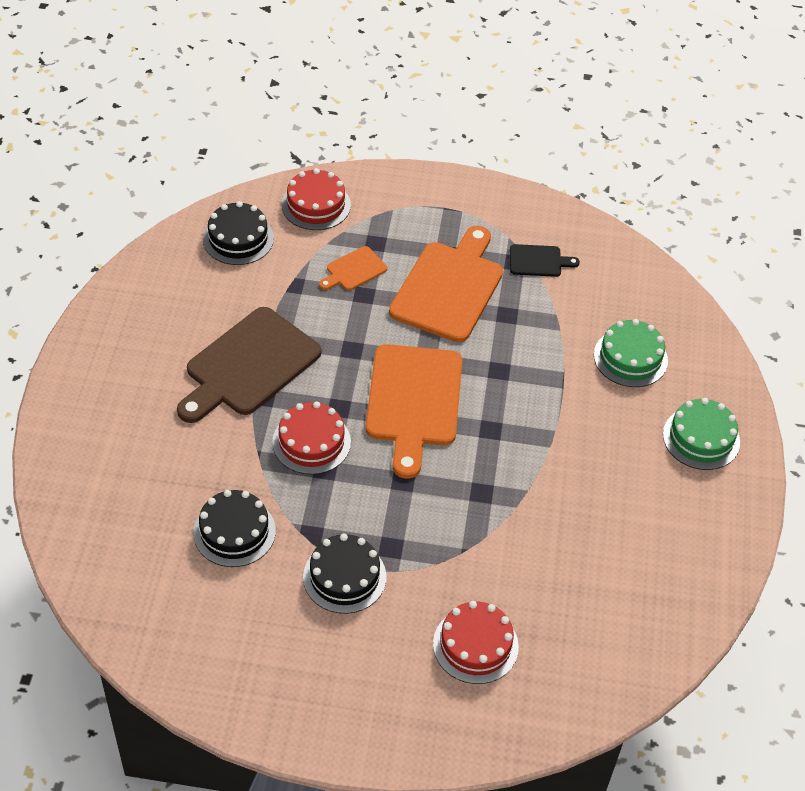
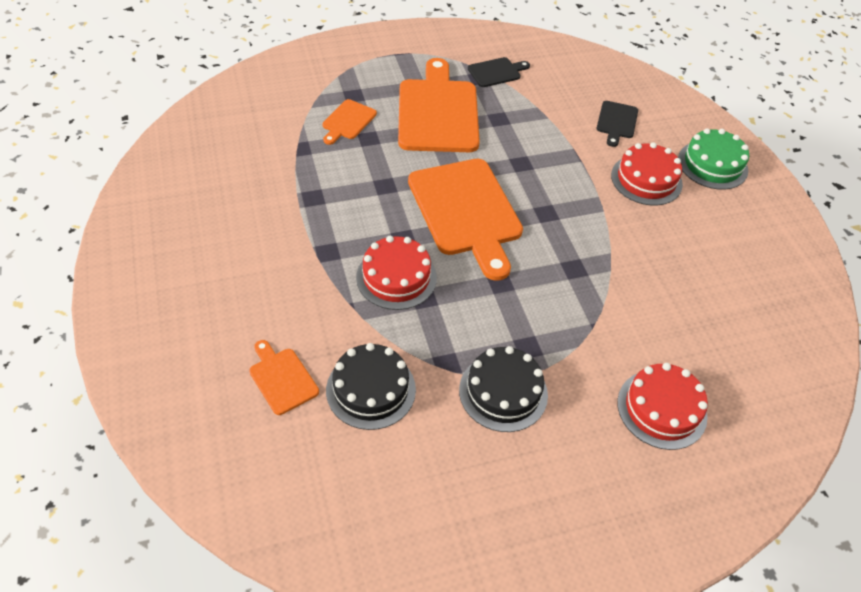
camera: 25 degrees left, 0 degrees up
brown cutting board [177,307,321,423] -> none
black cake [203,201,274,265] -> none
red cake [282,168,351,230] -> red cake moved to [611,142,683,206]
green cake [594,319,668,387] -> black cutting board [597,101,638,147]
none -> orange cutting board [249,340,319,415]

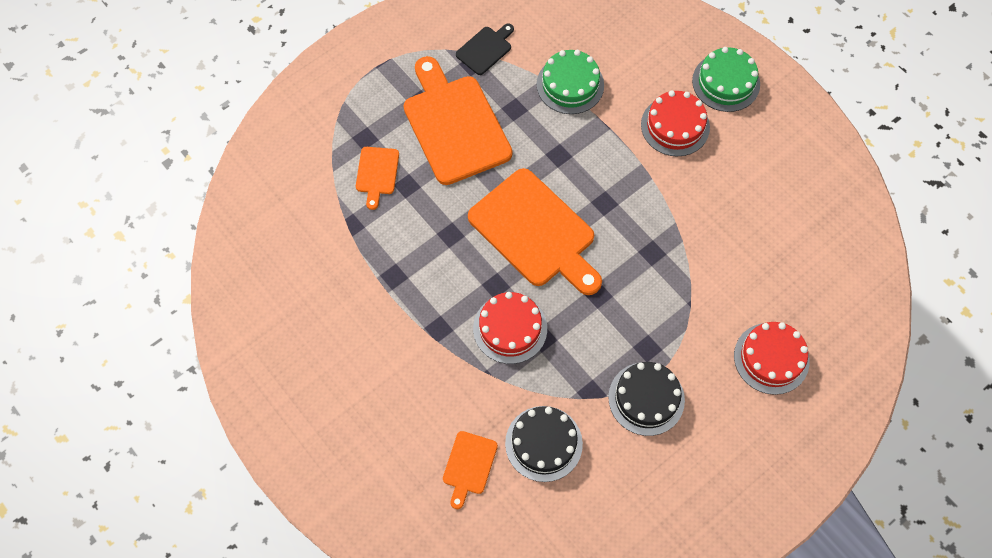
camera: 20 degrees left, 15 degrees up
orange cutting board [249,340,319,415] -> orange cutting board turned 105 degrees counterclockwise [443,431,498,509]
black cutting board [597,101,638,147] -> none
none -> green cake [537,50,604,114]

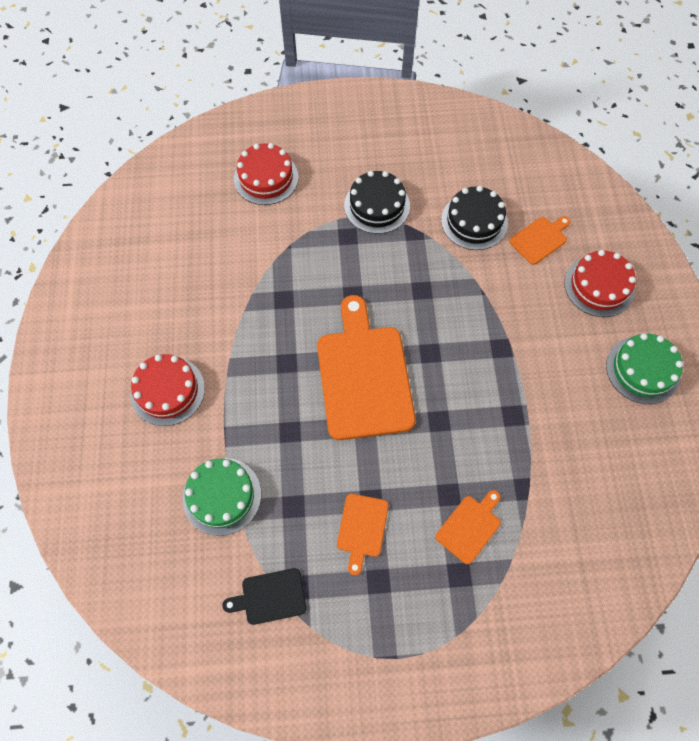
camera: 145 degrees left, 0 degrees up
orange cutting board [404,56,513,185] -> orange cutting board [337,494,389,575], size x0.47
red cake [473,292,547,364] -> red cake moved to [564,250,636,317]
green cake [692,47,760,112] -> green cake moved to [606,333,683,404]

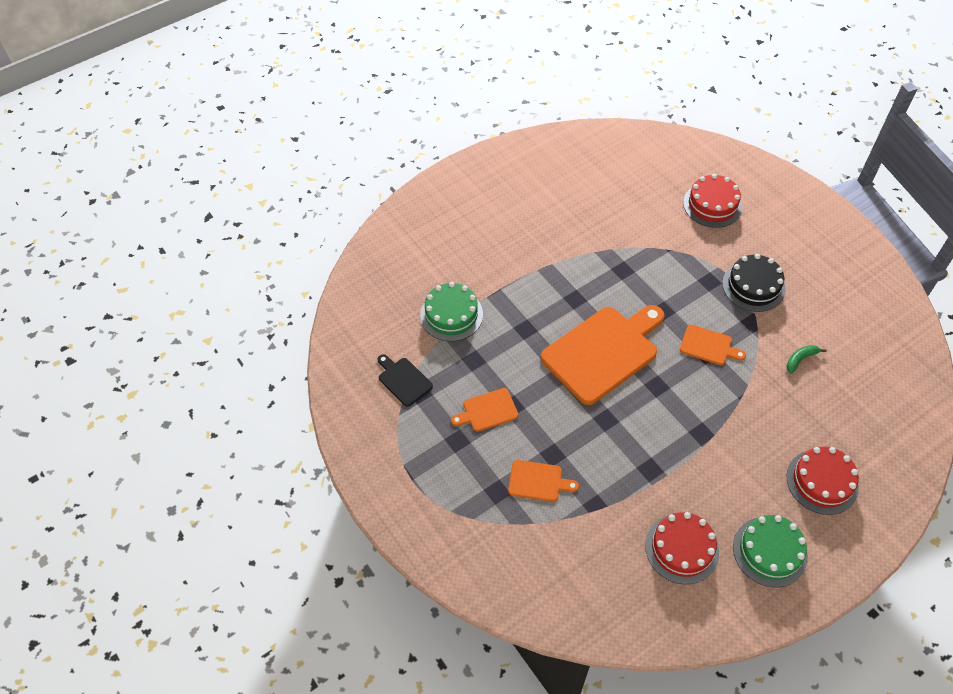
camera: 60 degrees right, 10 degrees down
red cake [130,354,205,426] -> red cake moved to [645,512,719,584]
black cake [441,186,508,250] -> green banana [786,345,826,373]
orange cutting board [510,216,571,265] -> orange cutting board moved to [680,325,746,365]

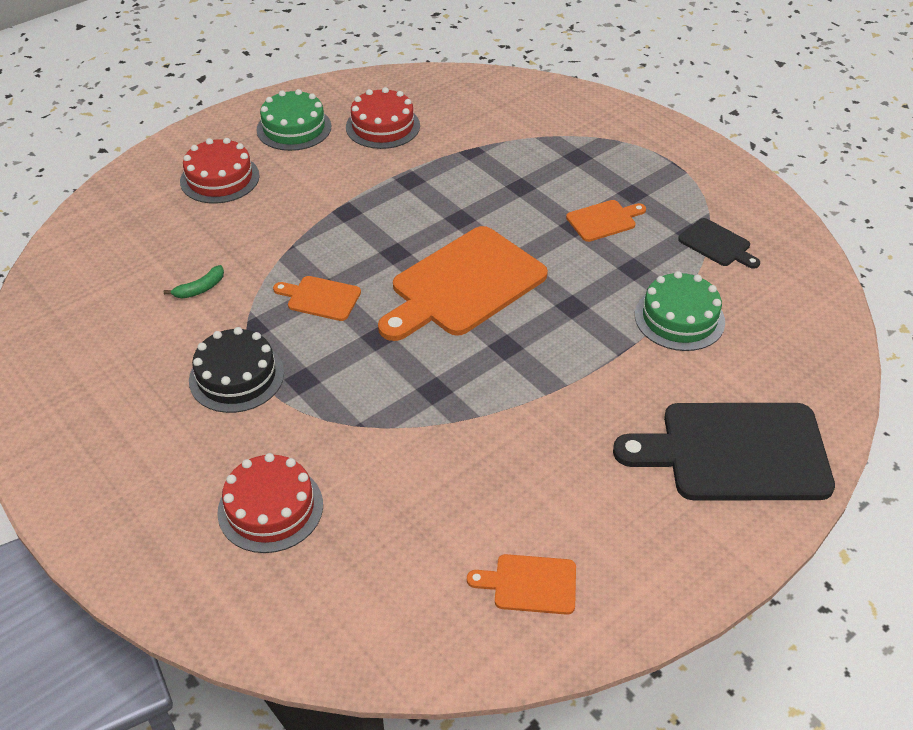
camera: 175 degrees right, 10 degrees down
orange cutting board [508,460,579,502] -> orange cutting board moved to [467,554,576,615]
none -> black cutting board [613,403,835,501]

